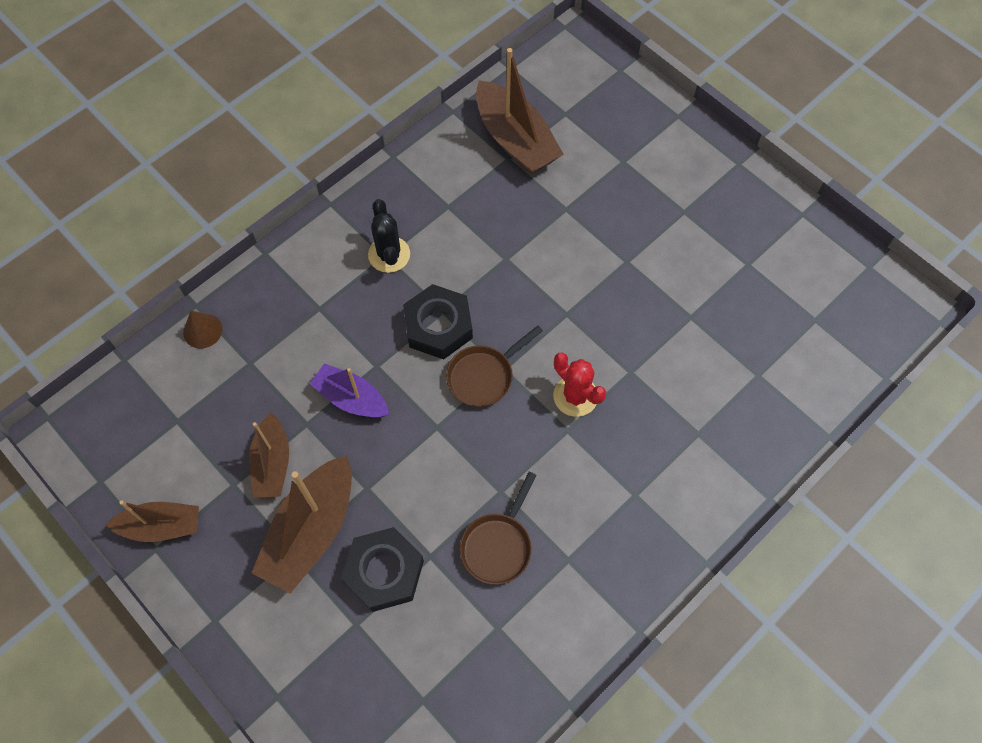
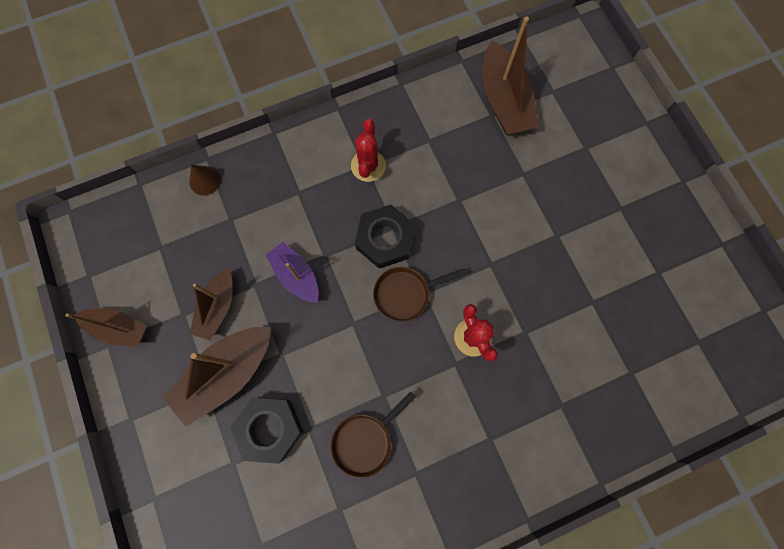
camera: 20 degrees right, 10 degrees up
black cactus [368,199,410,273] -> red cactus [351,119,386,182]

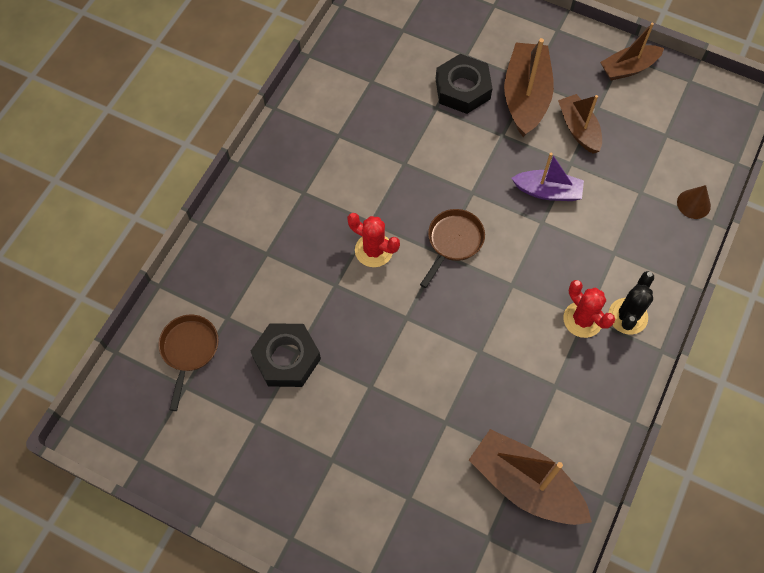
camera: 140 degrees right, 10 degrees down
brown pan [331,392,416,478] -> brown pan moved to [158,315,219,411]
black nut [355,205,415,269] -> black nut moved to [251,323,321,387]
none -> black cactus [609,271,654,334]

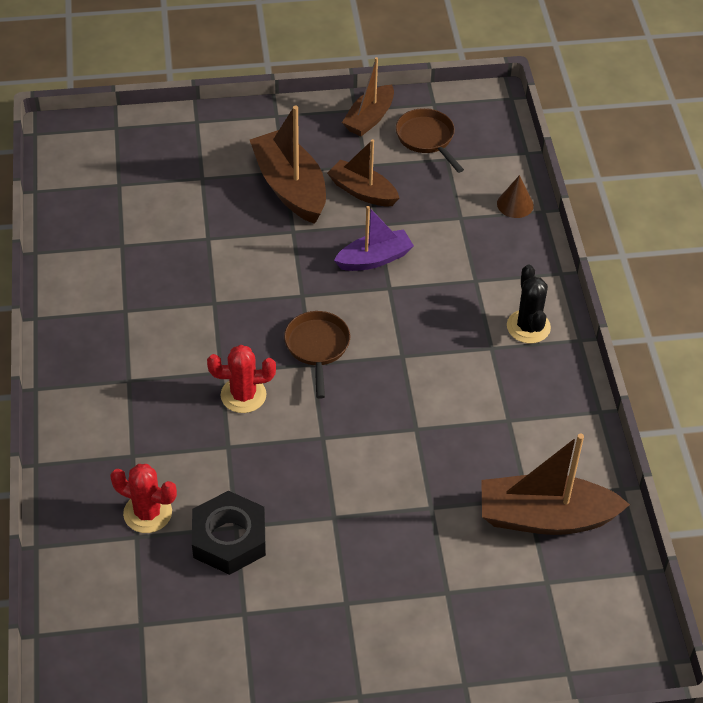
camera: 35 degrees left, 15 degrees down
brown pan [158,315,219,411] -> brown pan moved to [396,108,464,173]
black nut [436,54,493,114] -> none
red cactus [563,280,615,338] -> red cactus moved to [110,464,177,533]

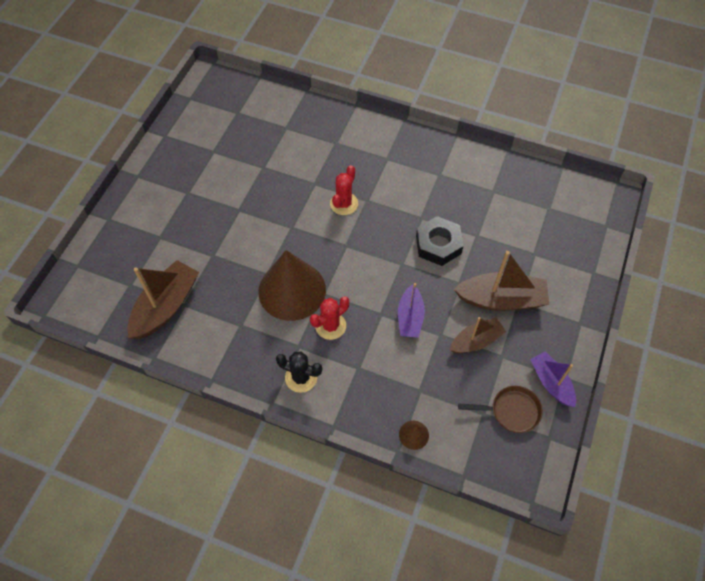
camera: 120 degrees right, 10 degrees up
red cactus [110,464,177,533] -> red cactus moved to [310,296,349,340]
black nut [192,491,266,575] -> black nut moved to [416,216,464,266]
brown pan [284,311,350,399] -> none
brown boat [342,57,394,136] -> purple boat [530,351,576,407]
none -> brown cone [258,250,326,321]

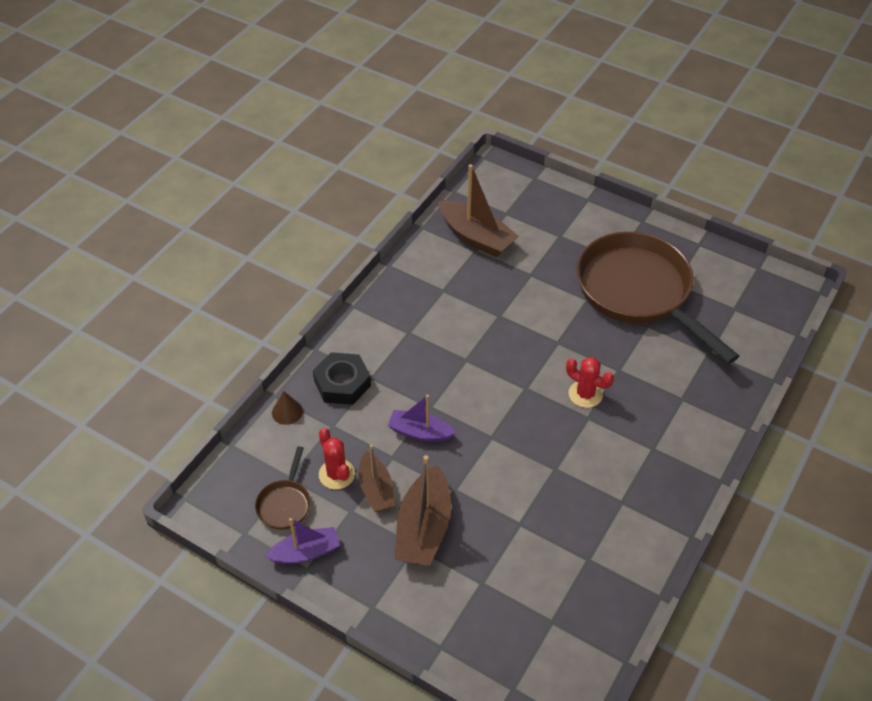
camera: 100 degrees right, 10 degrees down
brown cone [258,250,326,321] -> none
black cactus [276,351,322,393] -> none
red cactus [310,296,349,340] -> red cactus moved to [319,428,355,490]
black nut [416,216,464,266] -> black nut moved to [313,352,371,405]
none -> brown pan [577,232,739,364]

